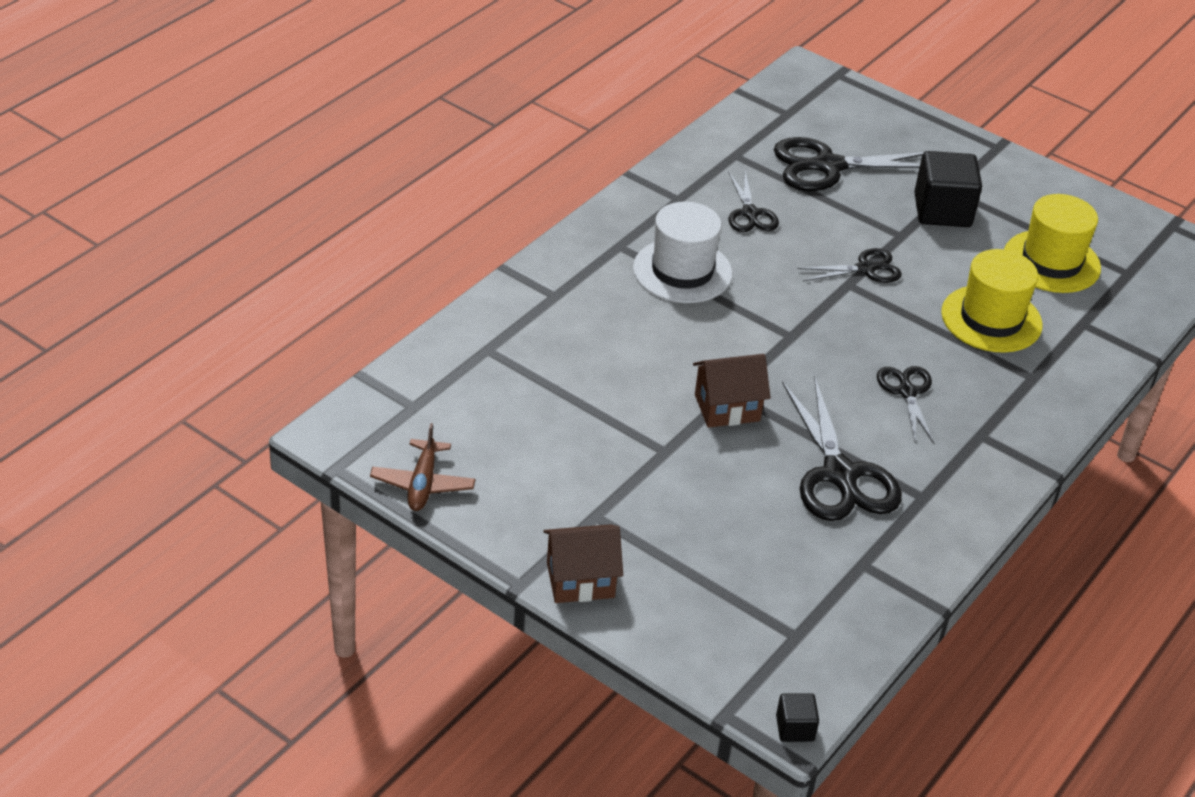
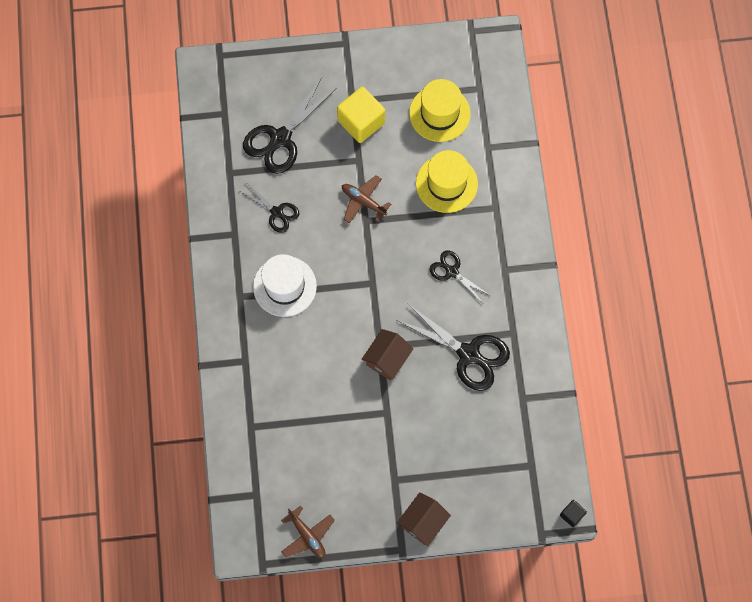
camera: 40 degrees left, 30 degrees up
black scissors [797,248,902,283] -> brown plane [342,175,391,223]
black cube [914,151,982,227] -> yellow cube [337,87,385,143]

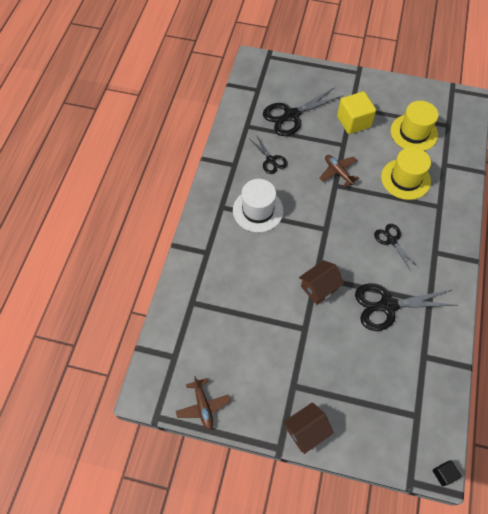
camera: 20 degrees right, 10 degrees down
black scissors [397,303,510,391] -> black scissors turned 120 degrees clockwise [355,283,457,331]

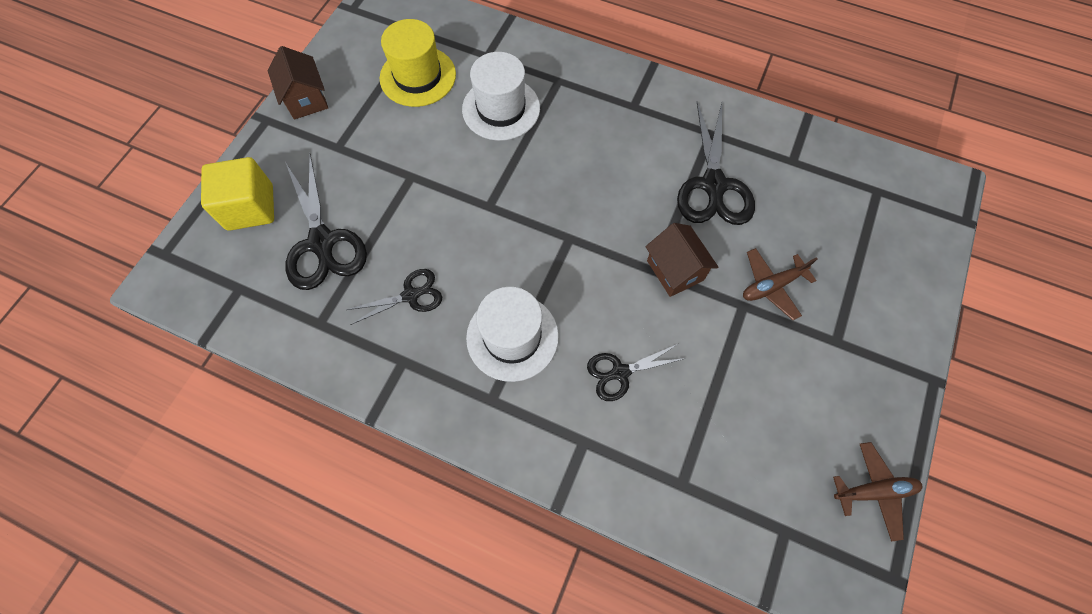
camera: 80 degrees left, 5 degrees up
brown house [283,402,334,454] -> brown house moved to [268,46,328,119]
brown plane [319,155,359,187] -> brown plane moved to [743,248,817,320]
yellow cube [337,91,376,134] -> yellow cube moved to [201,157,274,231]
black scissors [374,224,419,271] -> black scissors moved to [587,344,686,401]
yellow hat [381,147,431,200] -> white hat [462,52,540,141]
black cube [433,460,461,486] -> none

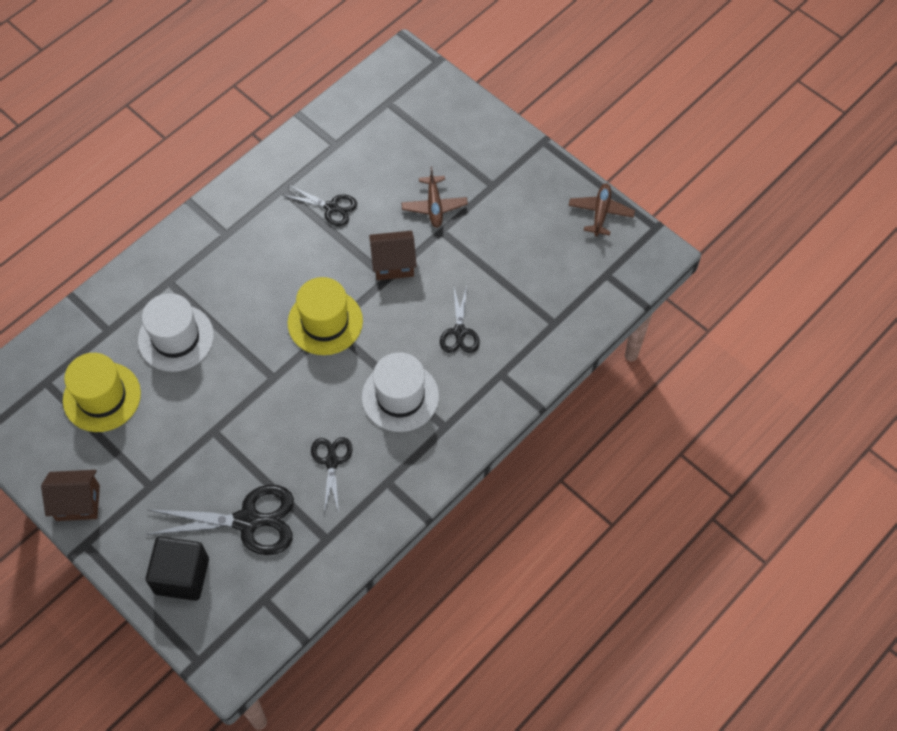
camera: 70 degrees left, 5 degrees down
yellow cube [201,157,274,231] -> black cube [146,537,209,601]
black scissors [677,102,755,225] -> black scissors [282,185,357,227], size x0.57
none -> yellow hat [288,277,363,355]

